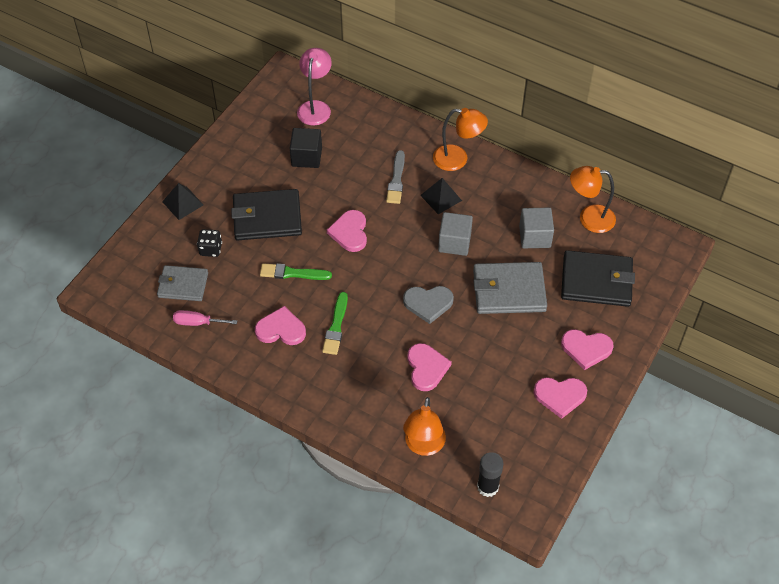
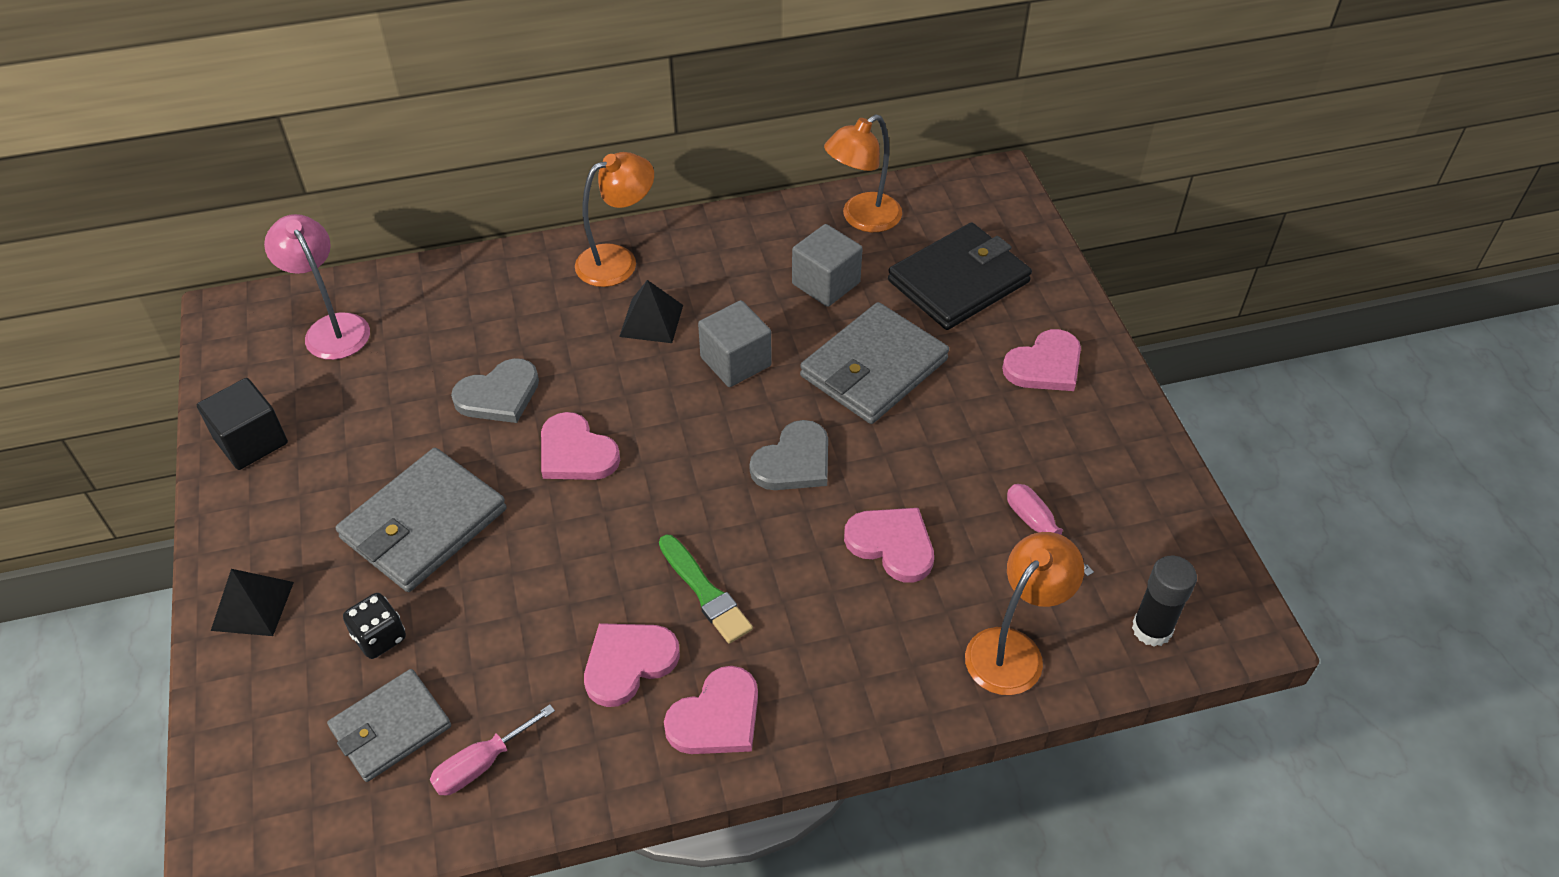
camera: 45 degrees left, 5 degrees down
black wallet [231,189,302,240] -> grey wallet [336,448,507,592]
green brush [260,263,332,280] -> none
black cube [290,128,322,168] -> black cube moved to [197,378,288,470]
grey brush [386,150,405,204] -> none
orange lamp [403,397,446,456] -> orange lamp turned 105 degrees counterclockwise [965,532,1084,695]
pink heart [534,377,587,419] -> pink heart moved to [664,666,758,754]
none -> grey heart [451,358,539,423]
none -> pink screwdriver [1007,484,1094,576]

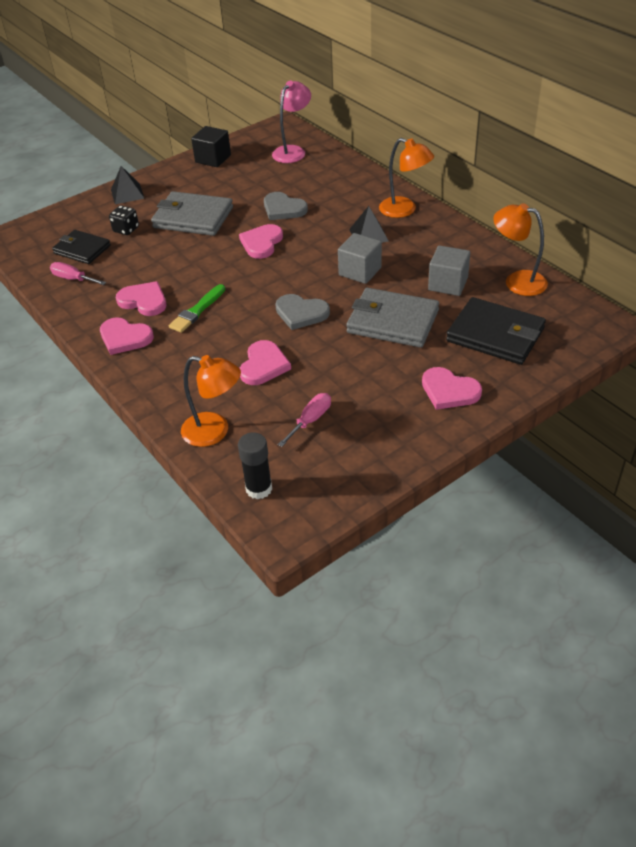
camera: 70 degrees right, 5 degrees down
grey wallet [327,669,451,782] -> black wallet [52,230,111,264]

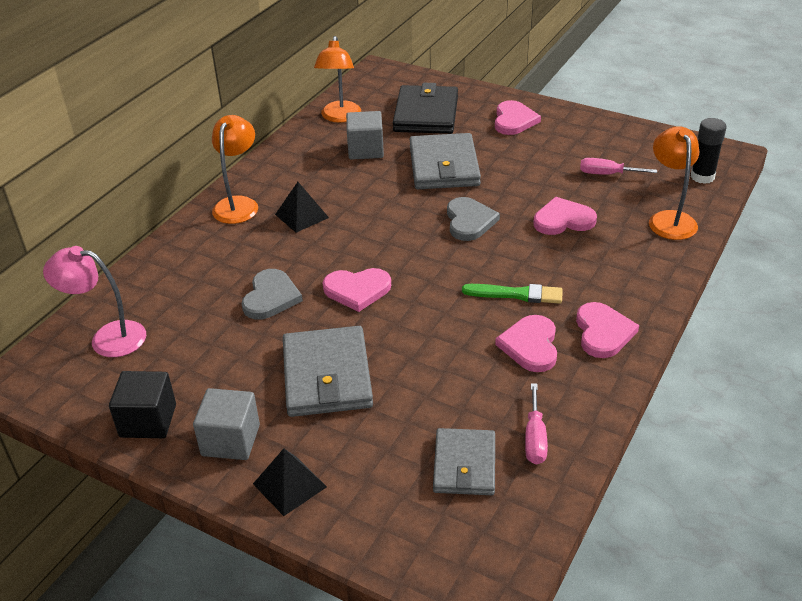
camera: 115 degrees left, 5 degrees down
black wallet [52,230,111,264] -> grey wallet [433,428,495,495]
black dice [109,206,139,235] -> none
grey cube [338,233,382,284] -> grey cube moved to [193,388,260,460]

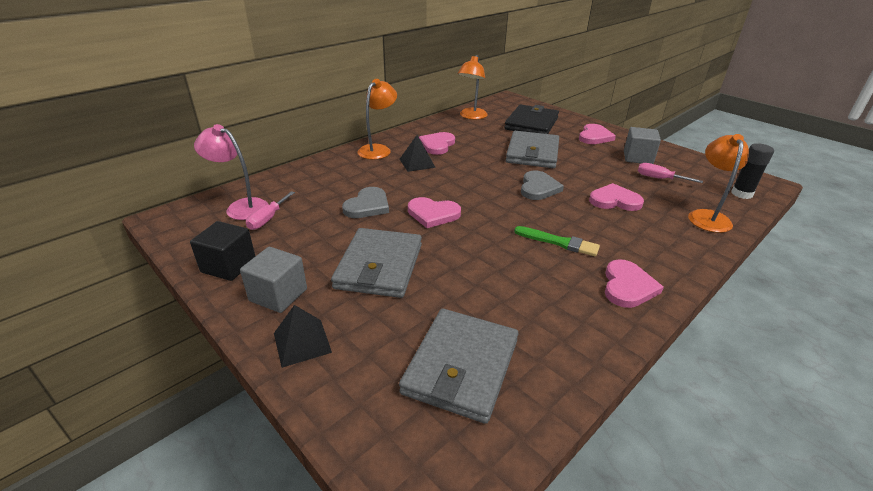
camera: 15 degrees right, 5 degrees down
grey cube [346,111,384,160] -> grey cube moved to [624,127,661,164]
grey wallet [433,428,495,495] -> grey wallet [399,309,518,424], size x1.53
pink heart [495,315,557,372] -> pink heart moved to [419,132,455,155]
pink screwdriver [525,383,548,464] -> pink screwdriver moved to [246,191,295,230]

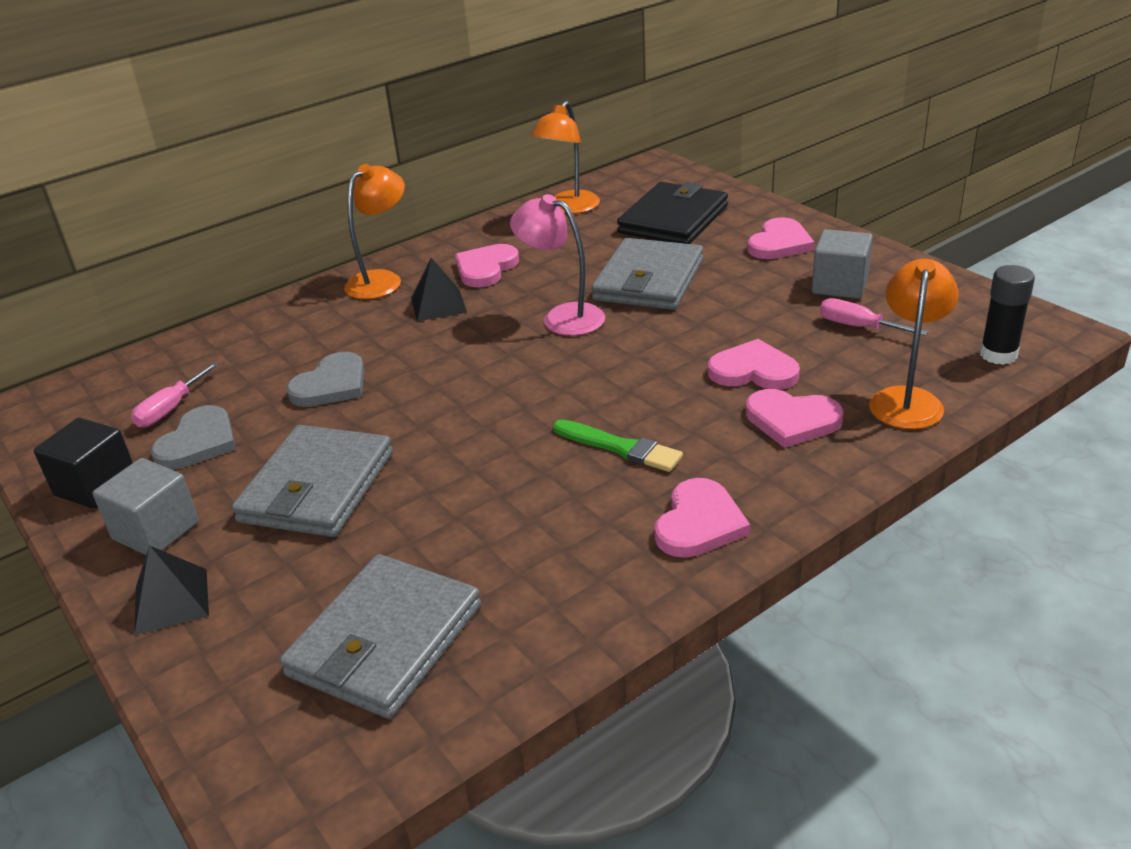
camera: 10 degrees right, 0 degrees up
pink lamp [194,124,269,220] -> pink lamp moved to [510,194,605,336]
pink heart [408,197,461,228] -> pink heart moved to [746,389,843,448]
grey heart [521,170,564,200] -> grey heart moved to [151,405,236,470]

